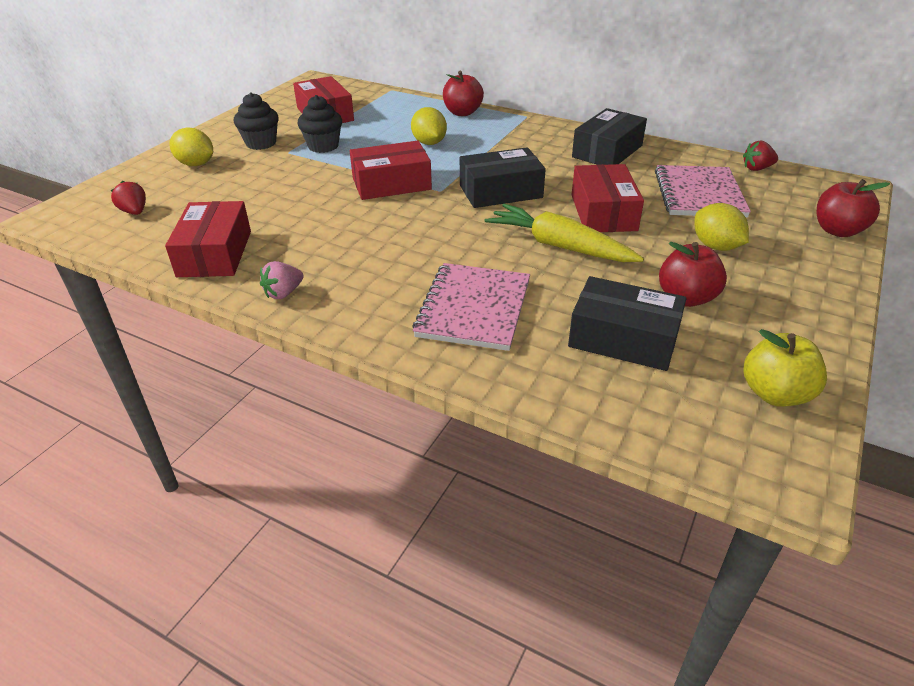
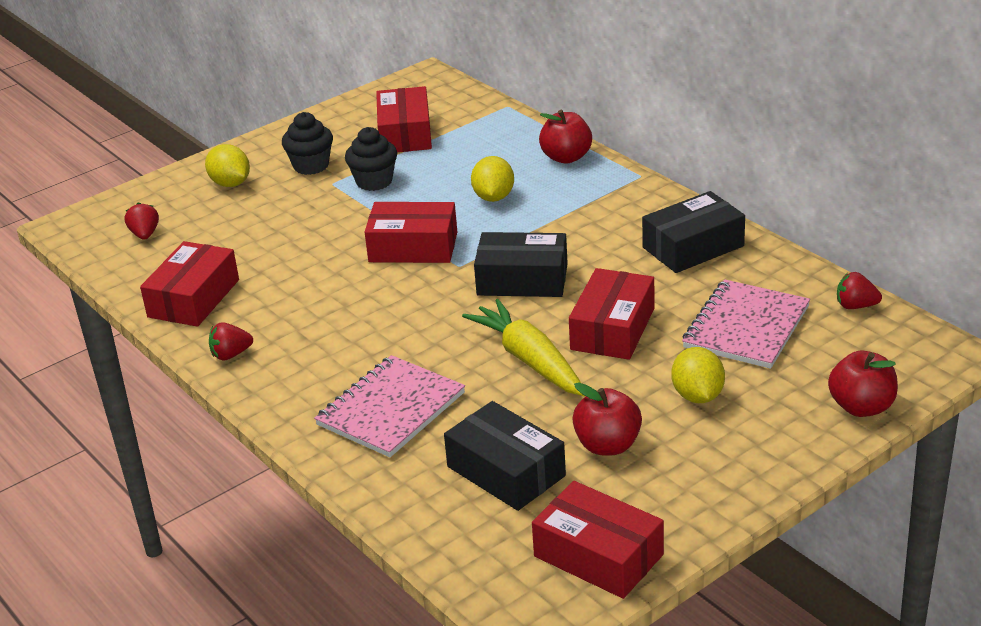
camera: 25 degrees right, 5 degrees down
pink strawberry [260,261,304,299] -> red strawberry [209,322,253,360]
yellow apple [743,329,827,407] -> red box [532,481,664,599]

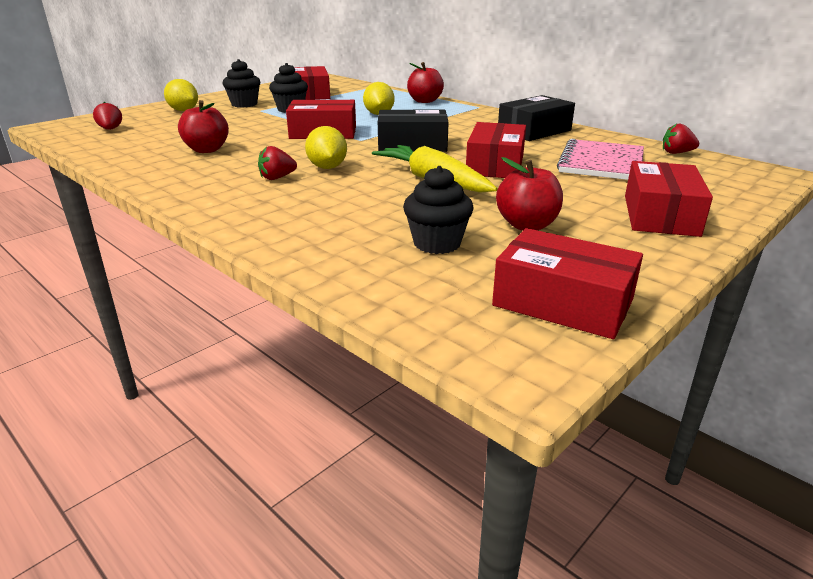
camera: 10 degrees left, 5 degrees down
red box [140,241,239,327] -> red box moved to [625,161,713,237]
red strawberry [209,322,253,360] -> red strawberry moved to [258,146,297,180]
pink notebook [314,355,465,457] -> none
black box [444,401,566,511] -> black cupcake [403,166,473,254]
yellow lemon [671,347,725,403] -> yellow lemon moved to [305,126,347,169]
red apple [828,351,898,417] -> red apple moved to [178,100,229,153]

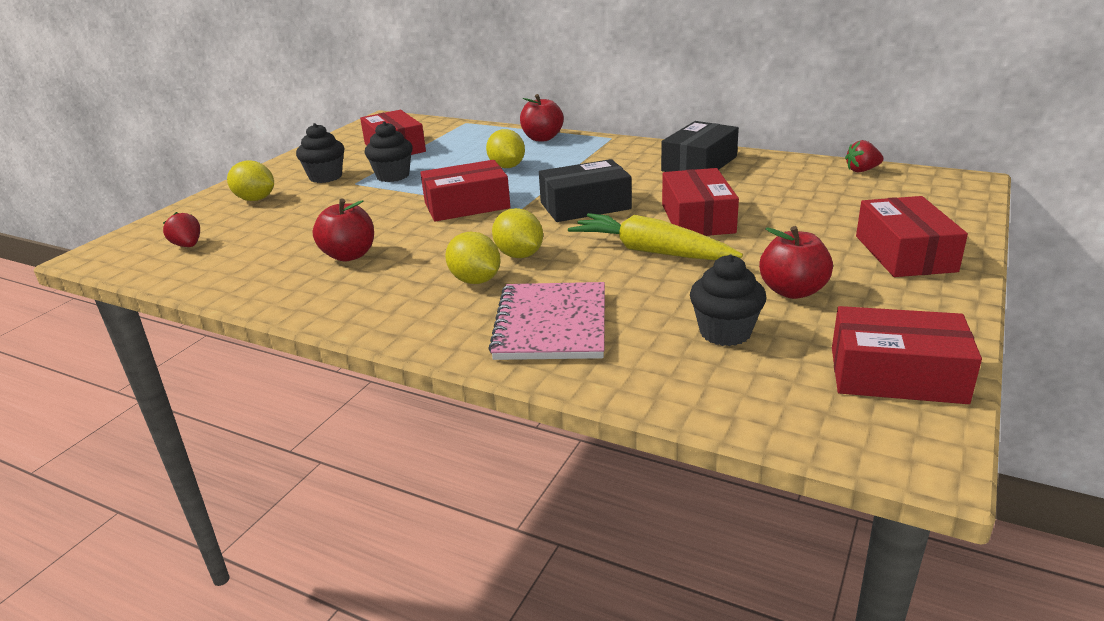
camera: 15 degrees left, 0 degrees up
red strawberry [258,146,297,180] -> yellow lemon [445,232,501,284]
pink notebook [557,138,644,180] -> pink notebook moved to [488,282,605,360]

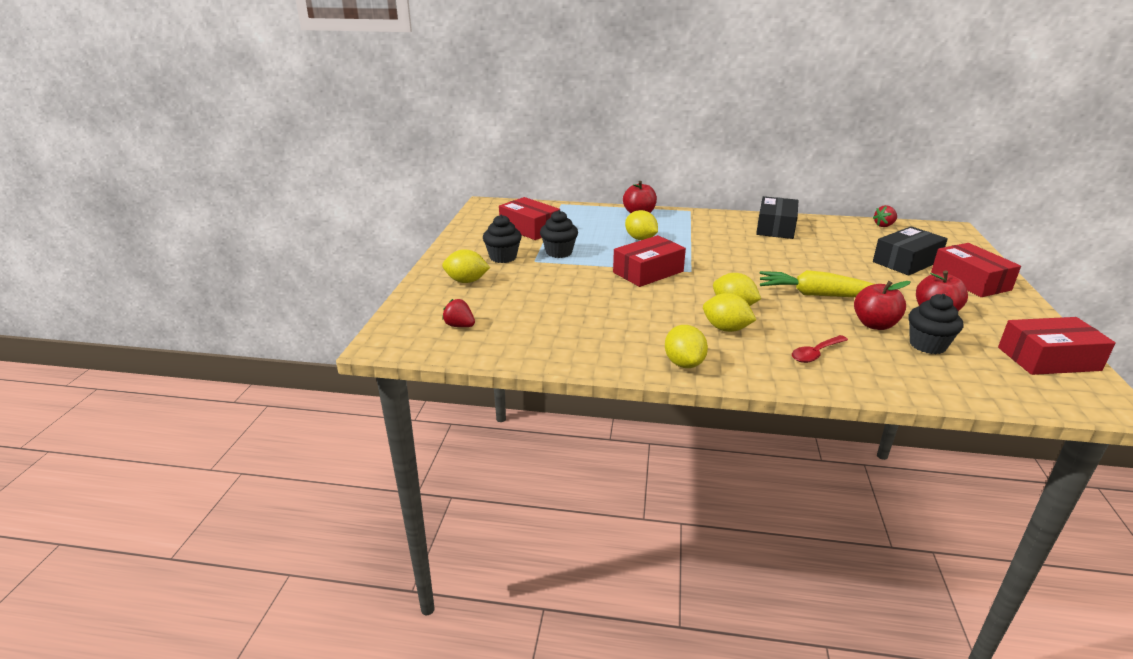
camera: 20 degrees left, 0 degrees up
red apple [313,198,374,261] -> red apple moved to [854,281,911,330]
pink notebook [488,282,605,360] -> red spoon [792,335,848,363]
black box [539,159,632,222] -> black box moved to [873,226,948,276]
red box [662,168,739,236] -> none
none -> yellow lemon [665,325,708,368]

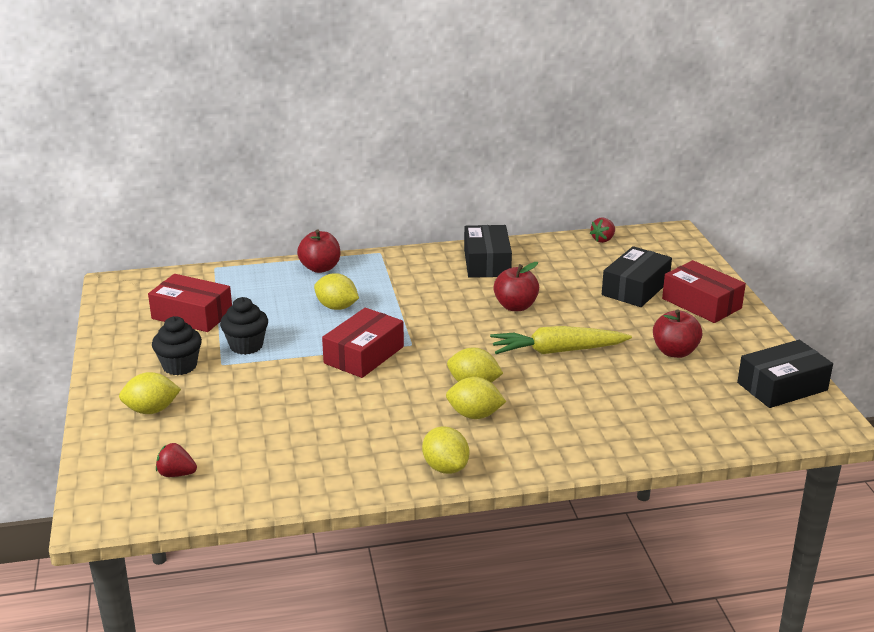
camera: 20 degrees left, 0 degrees up
red spoon [792,335,848,363] -> none
red apple [854,281,911,330] -> red apple moved to [494,262,539,311]
black cupcake [908,294,963,354] -> none
red box [998,317,1116,375] -> black box [737,340,833,408]

